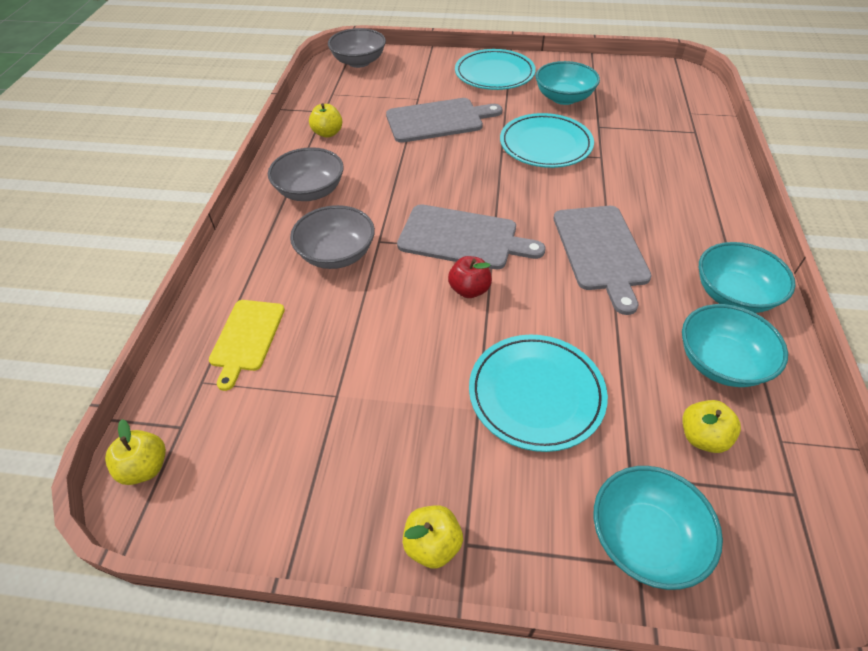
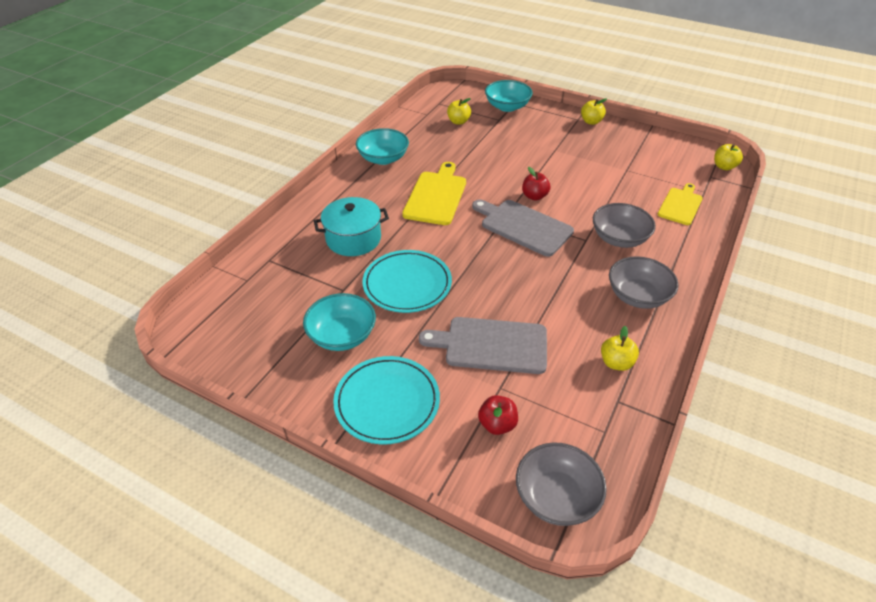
camera: 160 degrees left, 5 degrees down
turquoise plate [469,335,608,452] -> none
grey cutting board [554,206,652,315] -> yellow cutting board [402,162,466,225]
turquoise bowl [682,304,788,387] -> none
none -> turquoise pot [314,197,389,256]
none -> red apple [478,395,518,435]

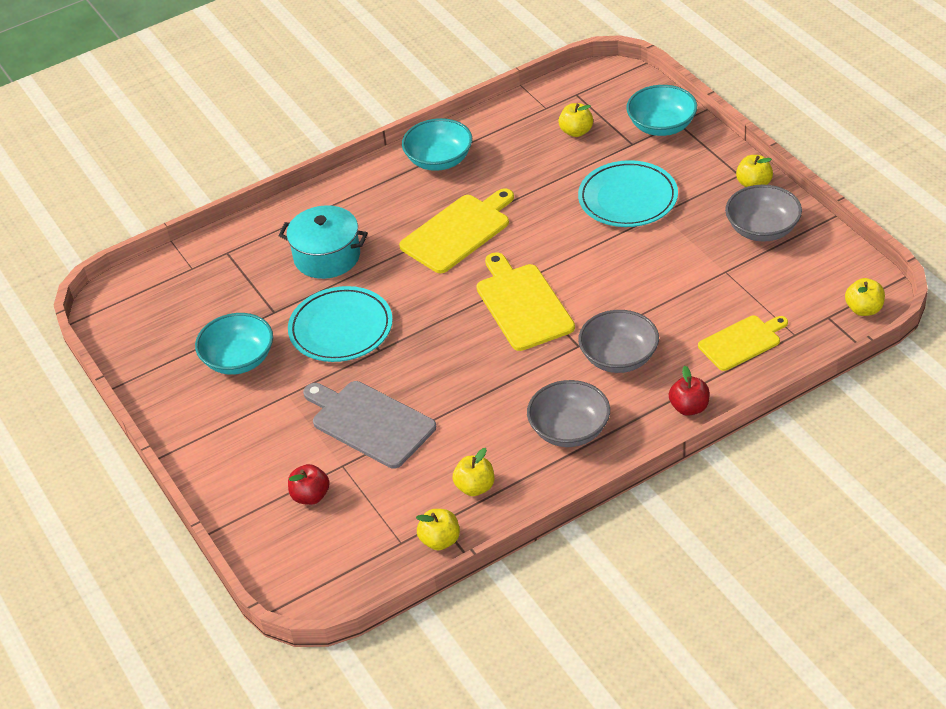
camera: 35 degrees right, 0 degrees up
turquoise plate [333,356,440,444] -> turquoise plate moved to [578,160,678,227]
grey cutting board [472,199,574,257] -> yellow cutting board [476,252,575,351]
grey bowl [516,442,607,526] -> grey bowl moved to [725,184,802,242]
red apple [522,167,551,201] -> red apple moved to [669,366,709,416]
none -> yellow apple [416,509,460,550]

